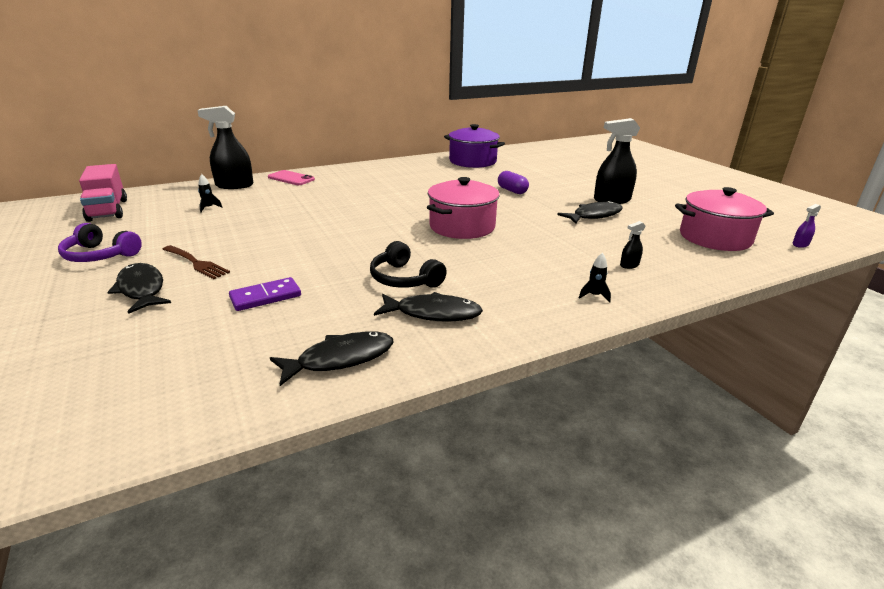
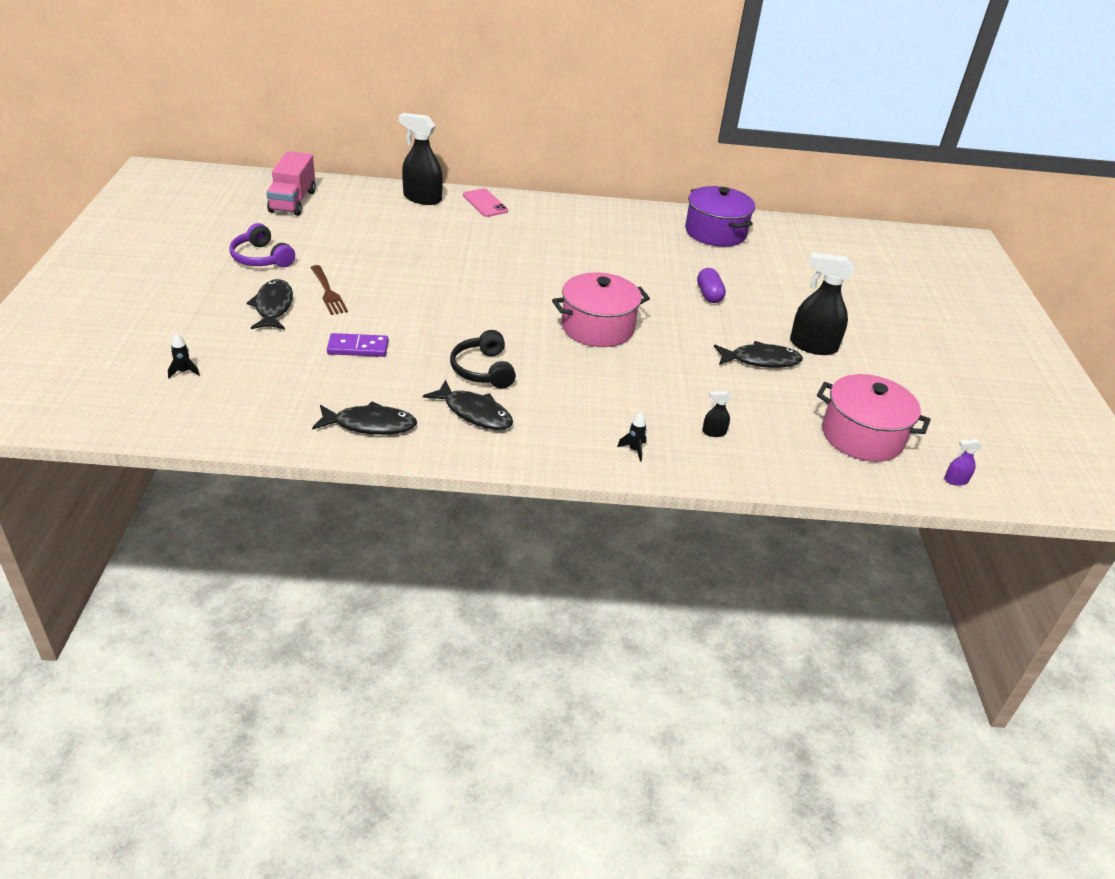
camera: 25 degrees right, 10 degrees up
black rocket [198,174,222,213] -> black rocket moved to [168,333,200,379]

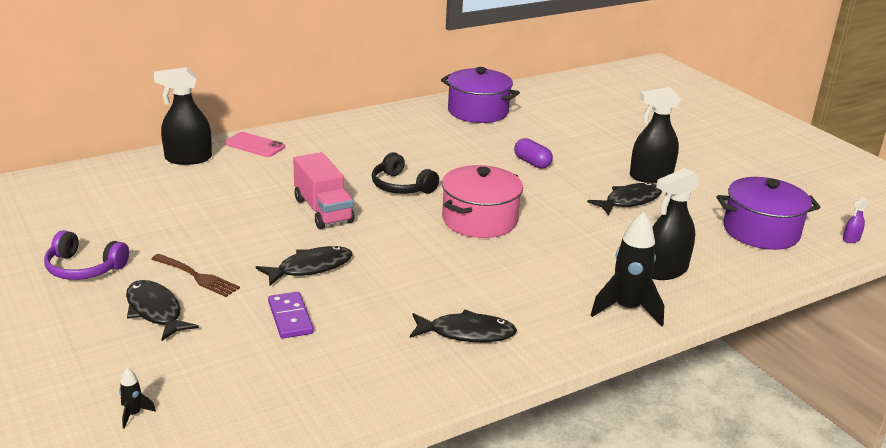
camera: 30 degrees left, 10 degrees down
pink truck [266,151,316,216] -> pink truck moved to [293,152,355,229]
black fish [312,402,417,435] -> black fish moved to [256,246,353,286]
purple domino [327,333,389,357] -> purple domino turned 75 degrees counterclockwise [268,292,314,339]
black headphones [450,330,516,389] -> black headphones moved to [372,152,439,194]
black rocket [617,412,647,462] -> black rocket [591,212,664,327], size x2.28
black spray bottle [702,391,731,437] -> black spray bottle [651,168,700,280], size x2.25
pink pot [817,374,930,462] -> purple pot [717,177,821,250]

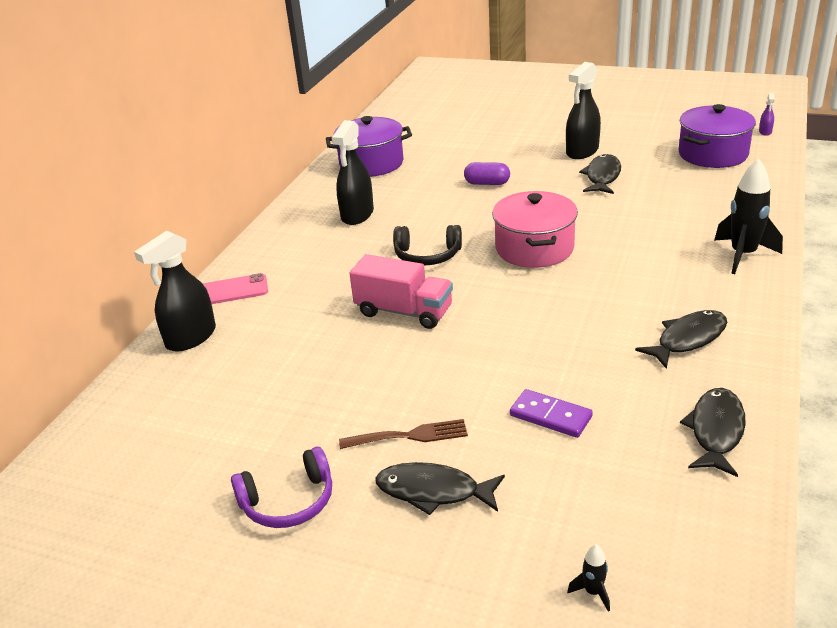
camera: 35 degrees left, 5 degrees up
black fish [256,246,353,286] -> black fish moved to [680,388,746,477]
black spray bottle [651,168,700,280] -> black spray bottle moved to [332,120,374,225]

